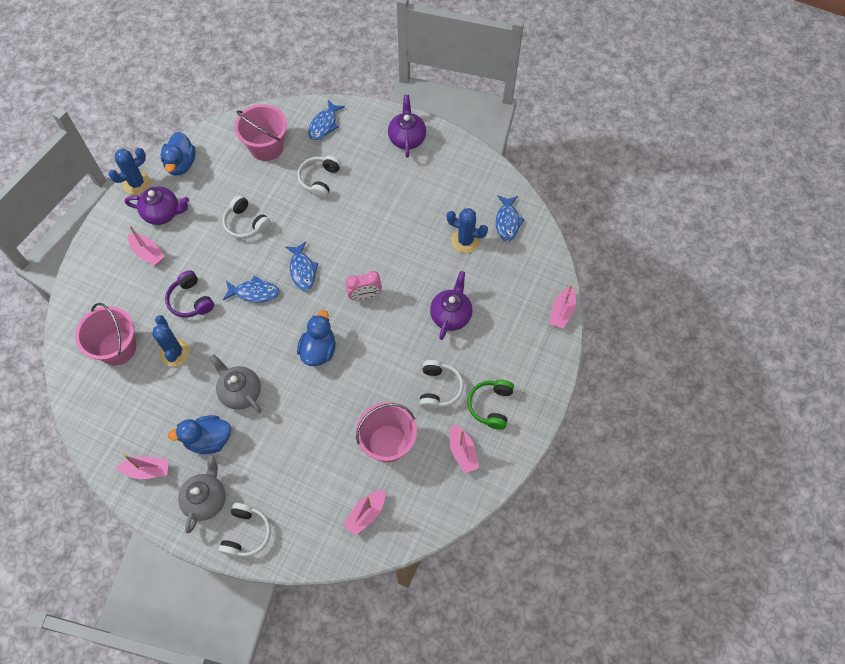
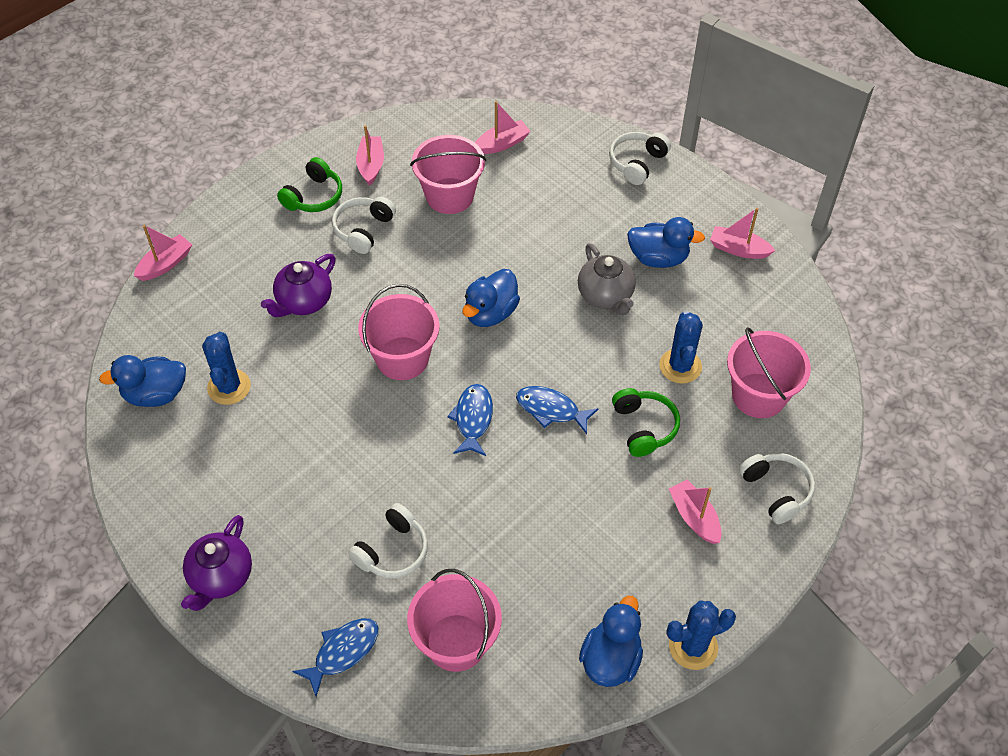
camera: 160 degrees left, 10 degrees down
purple teapot [125,186,189,225] -> none
purple headphones [165,270,214,318] -> green headphones [612,388,680,457]
grey teapot [178,454,226,534] -> none
white headphones [222,195,271,239] -> white headphones moved to [739,453,815,524]
pink clock [346,271,382,301] -> pink bucket [358,284,440,380]
blue cactus [447,208,488,253] -> blue cactus turned 45 degrees clockwise [202,332,251,405]
blue fish [496,195,525,241] -> blue duck [99,355,186,407]

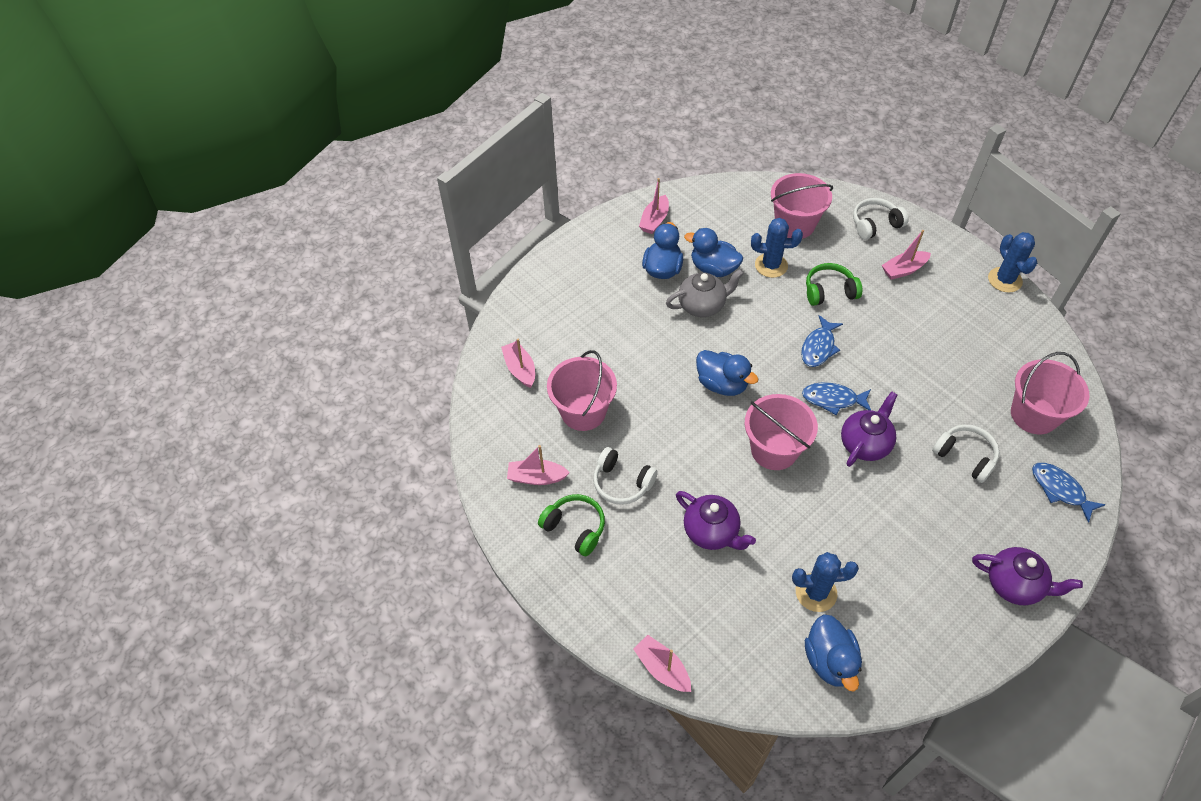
camera: 85 degrees left, 0 degrees up
blue duck [579,596,643,687] -> blue duck moved to [684,228,743,277]
white headphones [609,132,671,185] -> none
none -> purple teapot [841,391,898,467]

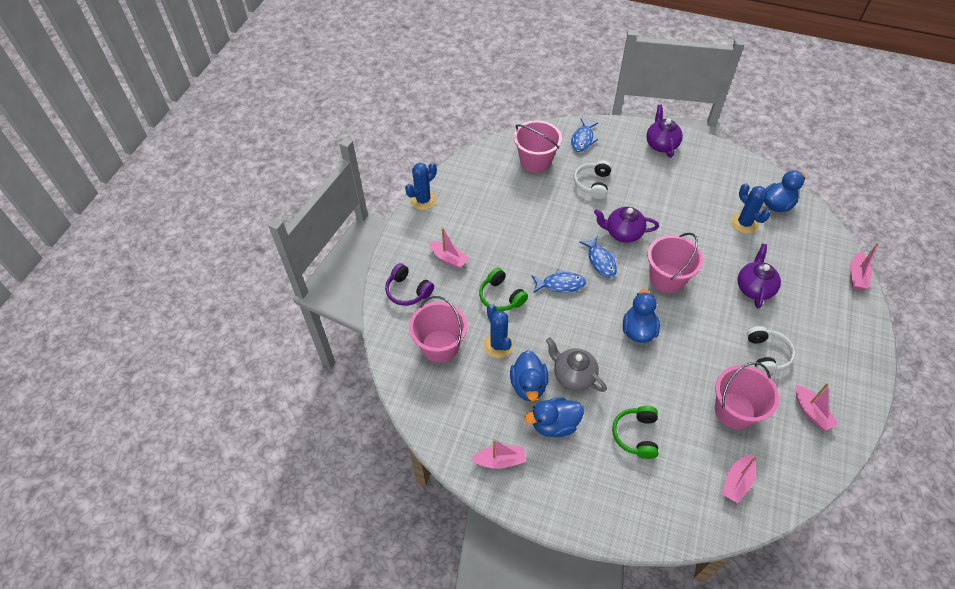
camera: 120 degrees left, 0 degrees up
green headphones [538,494,605,556] -> green headphones moved to [612,406,659,459]
white headphones [853,198,909,240] -> purple headphones [385,263,434,306]

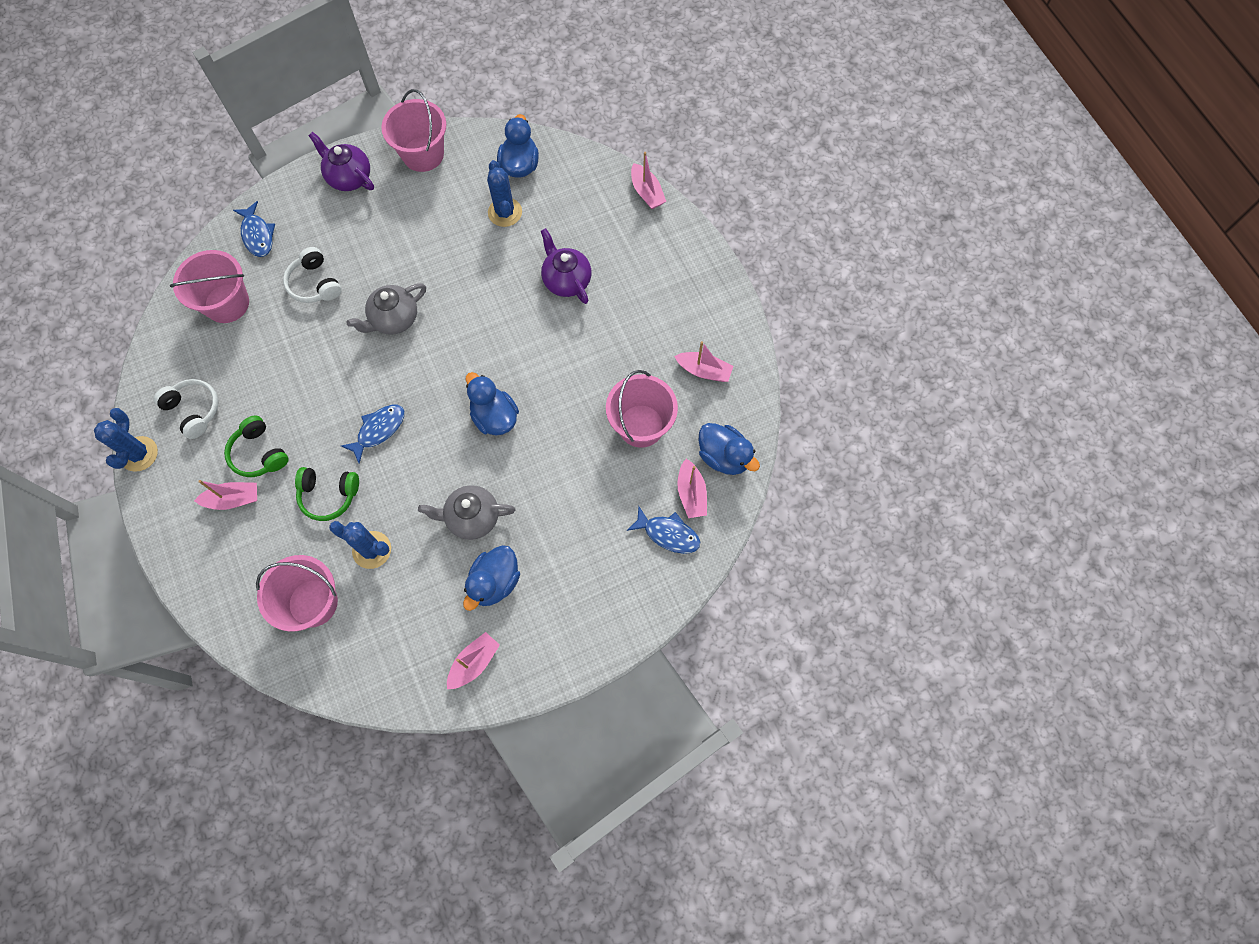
camera: 45 degrees left, 15 degrees up
purple headphones [385,263,434,306] -> none
blue duck [510,350,548,401] -> blue duck moved to [699,423,760,475]
blue fish [579,236,617,278] -> blue fish moved to [627,506,700,554]
purple teapot [594,207,659,243] -> grey teapot [346,283,426,335]
green headphones [612,406,659,459] -> green headphones moved to [224,415,289,477]
pink bucket [647,233,703,293] -> pink bucket moved to [381,89,447,172]
blue cactus [731,183,770,234] -> blue cactus turned 60 degrees clockwise [487,160,522,227]
white headphones [747,326,795,374] -> white headphones moved to [154,379,218,439]

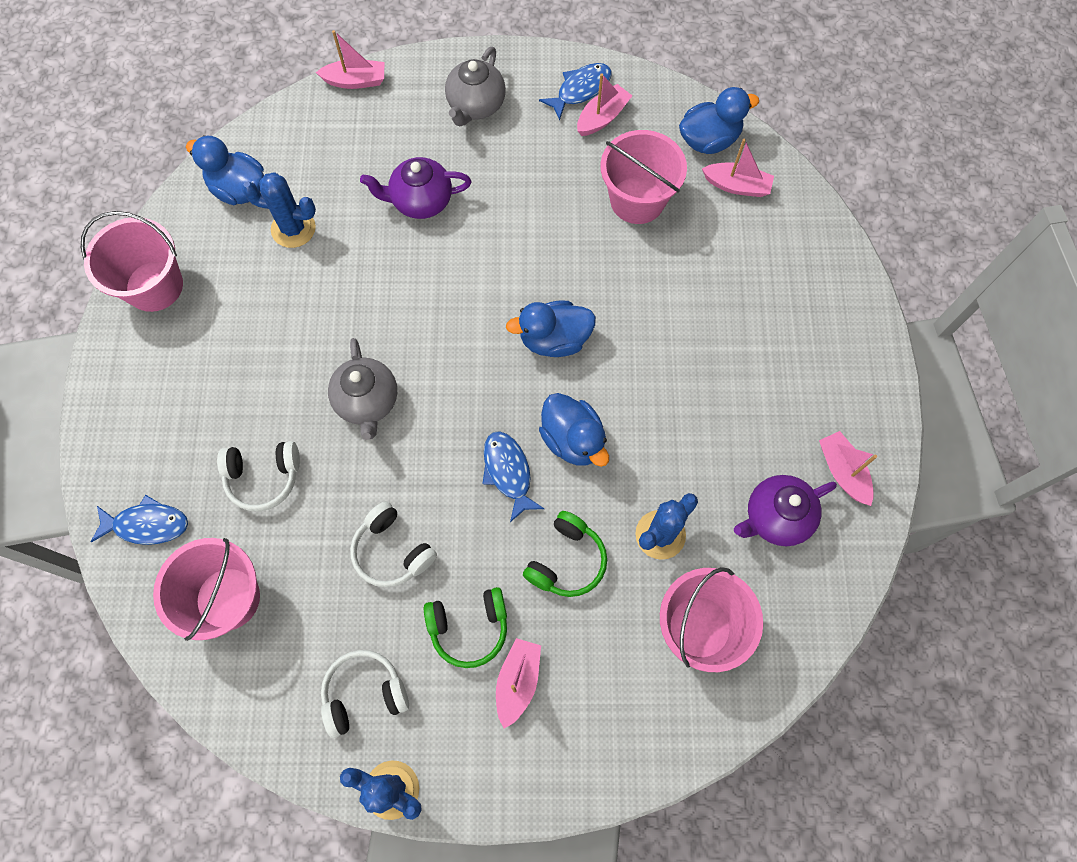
camera: 65 degrees left, 0 degrees up
purple teapot [308,132,374,191] -> purple teapot moved to [734,475,837,546]
grey teapot [418,485,516,540] -> grey teapot moved to [445,47,506,127]
blue duck [463,545,520,611] -> blue duck moved to [539,393,609,467]
blue fish [627,506,700,554] -> blue fish moved to [539,63,611,121]
none -> white headphones [350,501,437,587]

